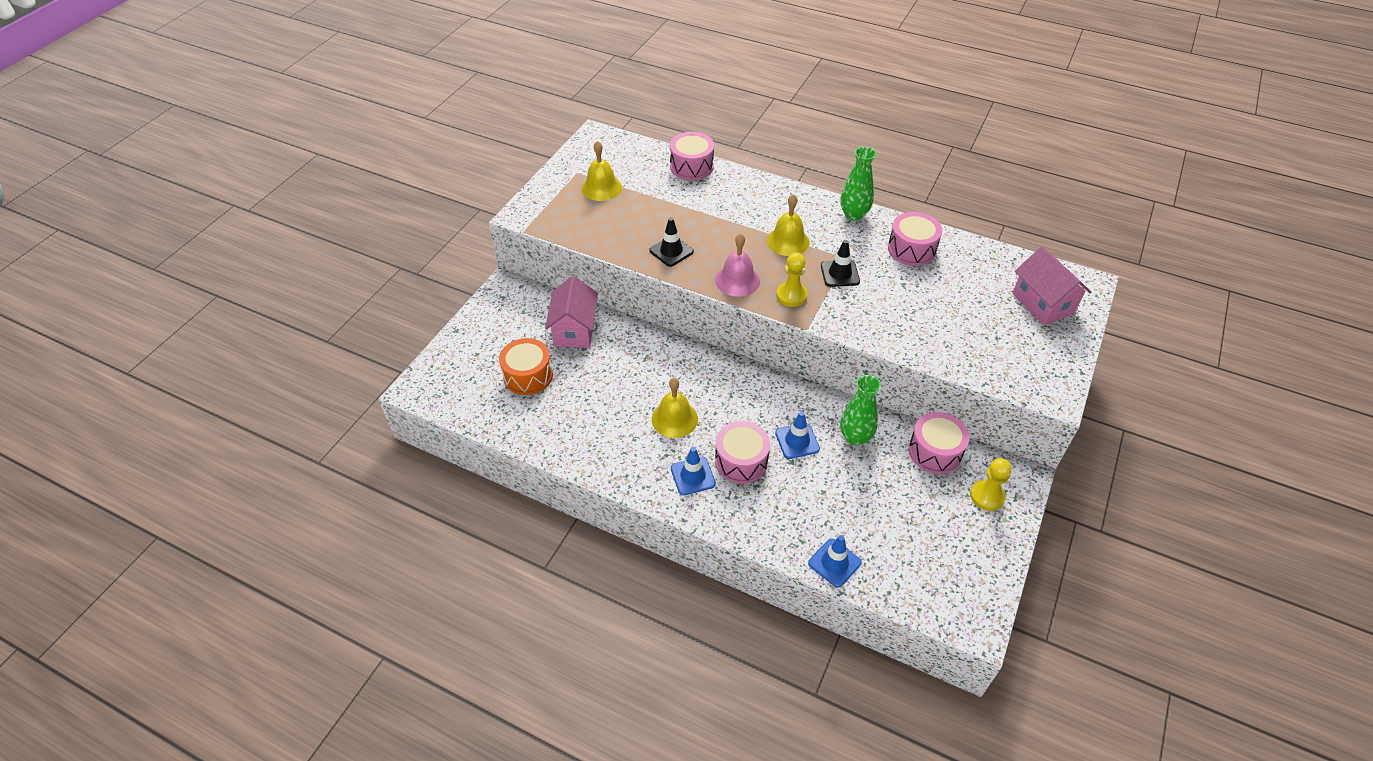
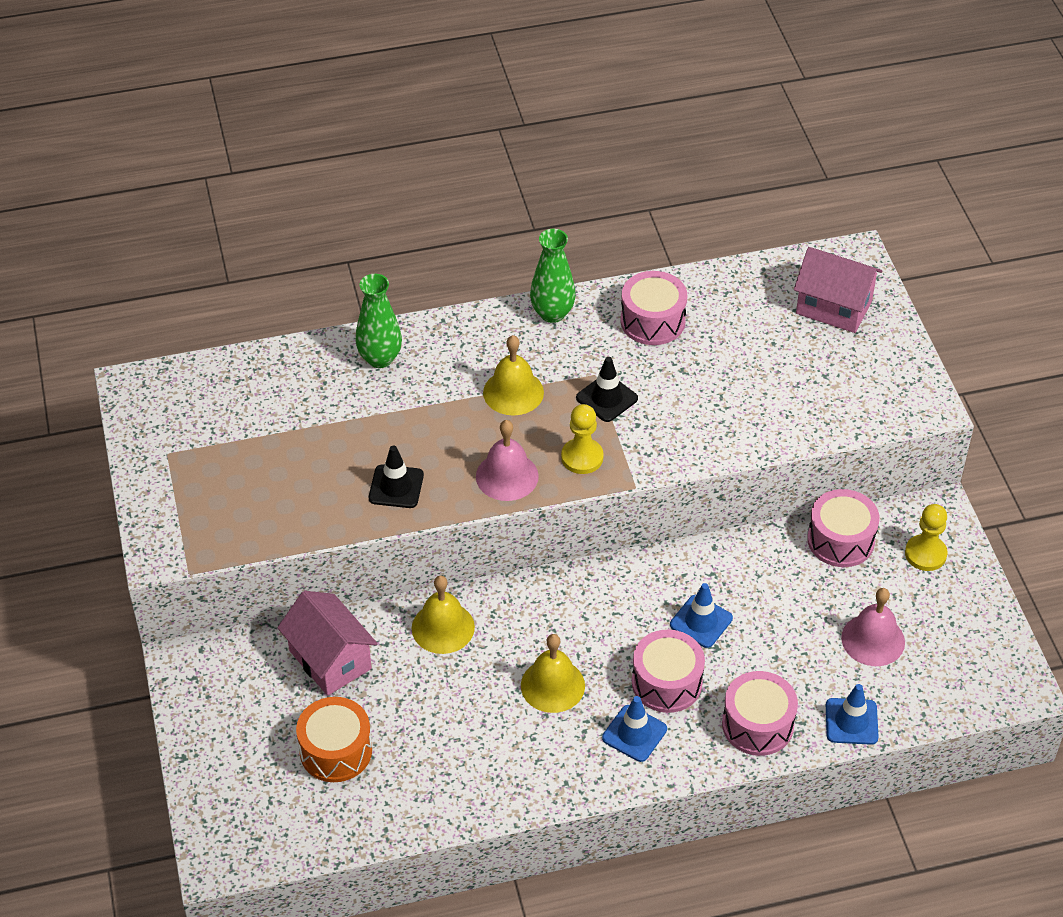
camera: 40 degrees left, 0 degrees up
yellow bell [581,141,622,201] -> yellow bell moved to [412,576,475,654]
pink drum [670,132,714,180] -> pink drum moved to [722,671,798,756]
green vase [840,375,881,446] -> green vase moved to [356,274,402,368]
none -> pink bell [841,588,905,666]

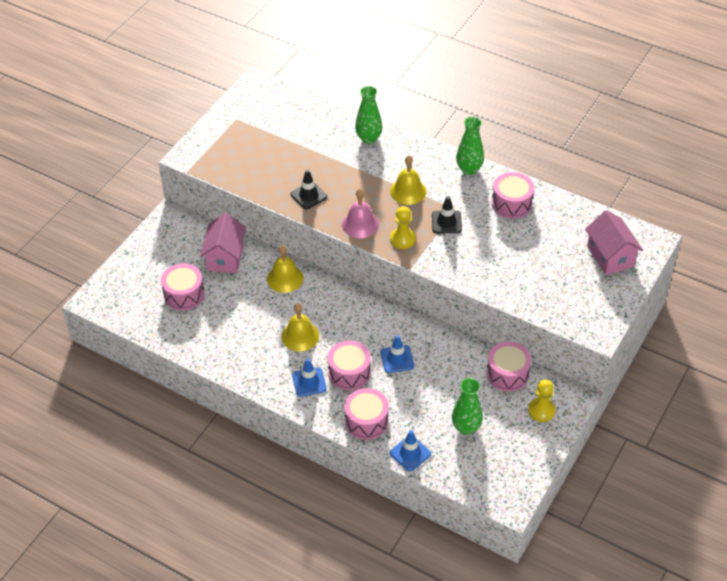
camera: 45 degrees right, 0 degrees up
orange drum [296,697,372,782] -> pink drum [161,263,205,310]
pink bell [841,588,905,666] -> green vase [452,378,483,435]

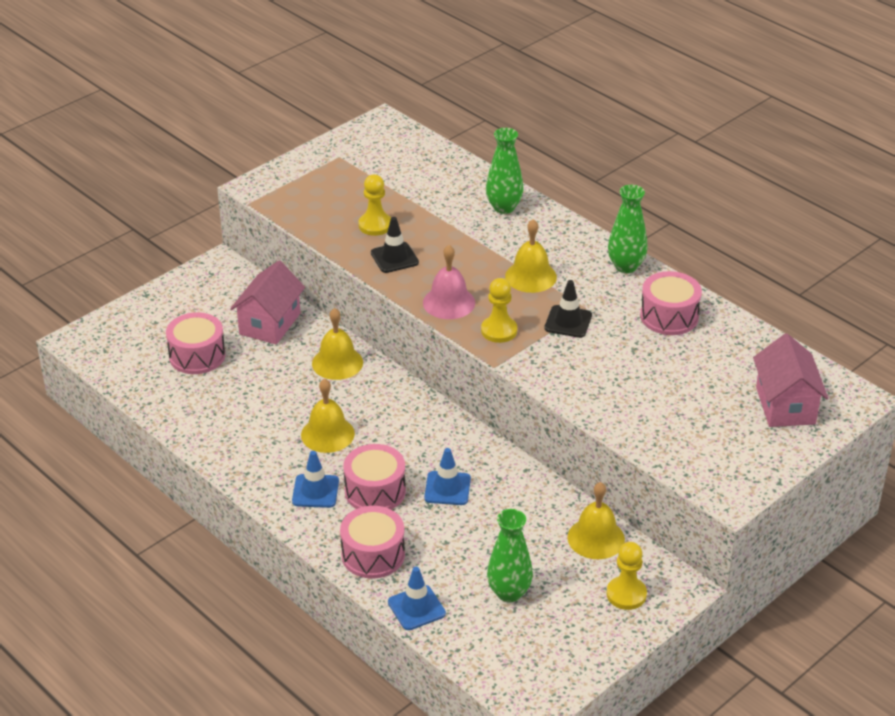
camera: 15 degrees right, 10 degrees down
pink drum [486,341,531,391] -> yellow bell [568,482,625,559]
none -> yellow pawn [358,174,391,236]

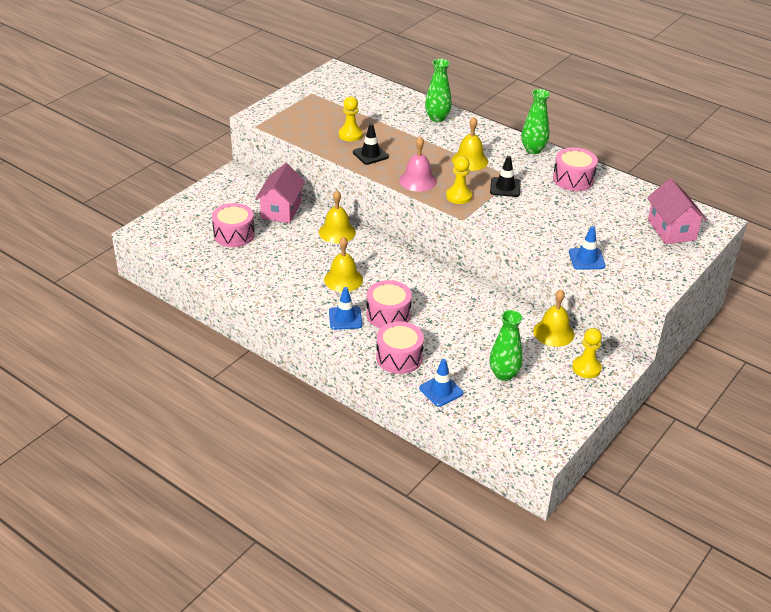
camera: 10 degrees left, 0 degrees up
blue traffic cone [424,448,471,505] -> blue traffic cone moved to [569,226,606,270]

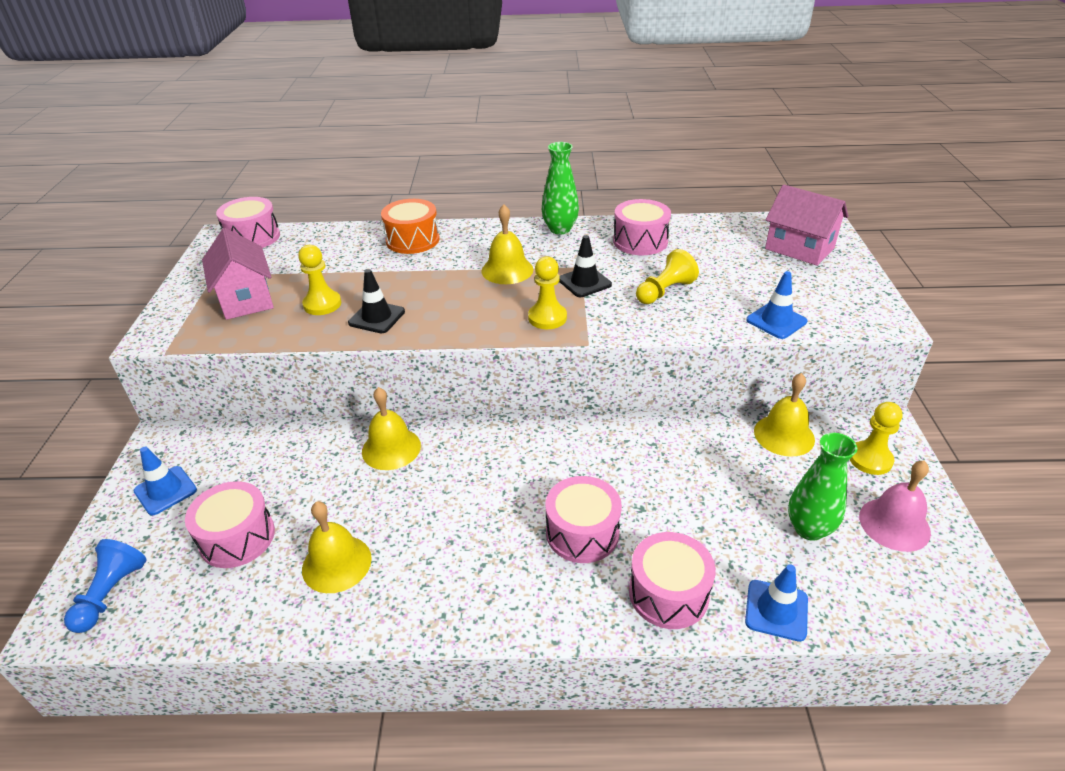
camera: 35 degrees left, 0 degrees up
pink house [255,163,306,223] -> pink house moved to [202,228,274,320]
yellow bell [324,237,363,292] -> yellow bell moved to [302,501,372,593]
blue traffic cone [329,287,362,330] -> blue traffic cone moved to [133,447,197,515]
pink bell [399,136,437,192] -> pink bell moved to [859,461,931,552]
green vase [425,59,452,122] -> orange drum [381,199,440,254]
none -> blue pawn [64,539,146,633]
none -> pink drum [216,197,280,248]
none -> yellow pawn [636,249,699,304]

